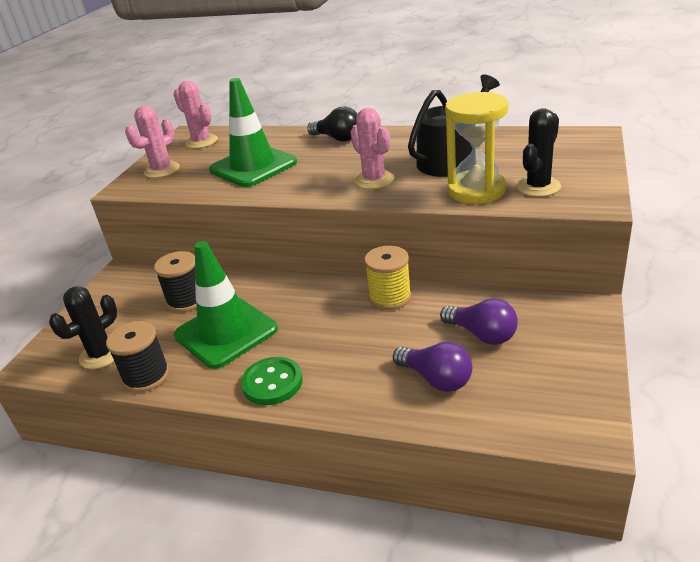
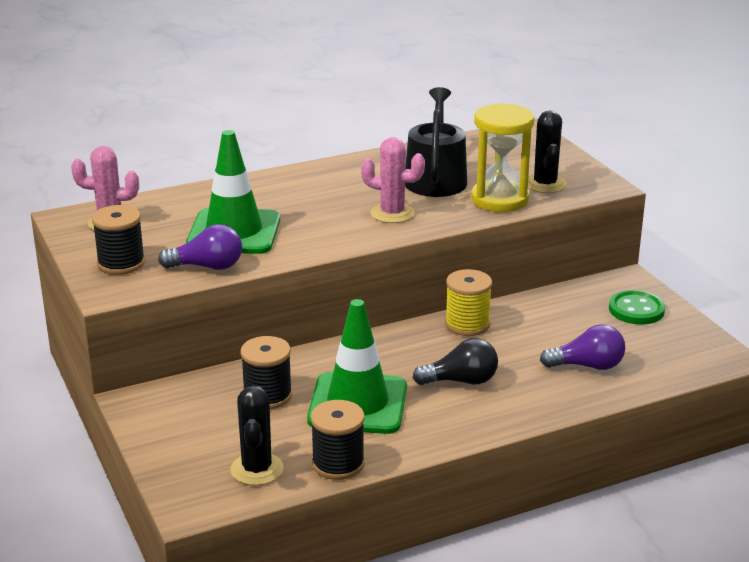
camera: 45 degrees left, 5 degrees down
pink cactus [125,106,180,178] -> black spool [92,205,145,275]
green button [241,357,303,405] -> green button moved to [609,290,665,324]
black light bulb [307,107,357,142] -> black light bulb moved to [413,338,498,385]
purple light bulb [440,298,518,345] -> purple light bulb moved to [158,224,242,270]

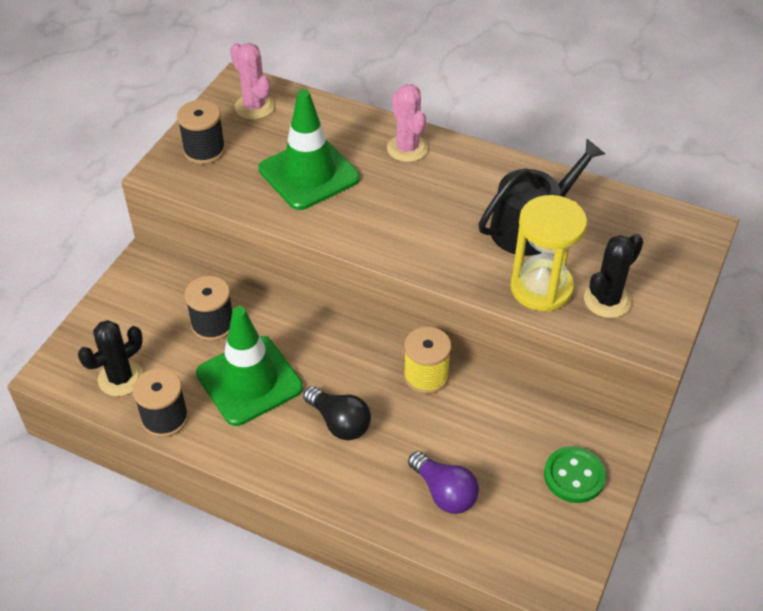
camera: 50 degrees right, 20 degrees up
purple light bulb [158,224,242,270] -> none
pink cactus [361,137,425,223] -> pink cactus moved to [387,84,428,162]

